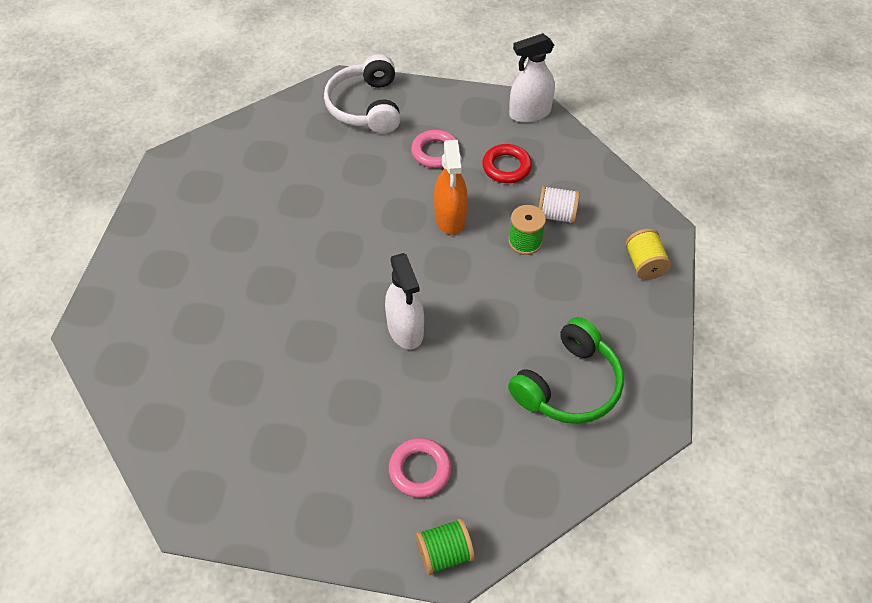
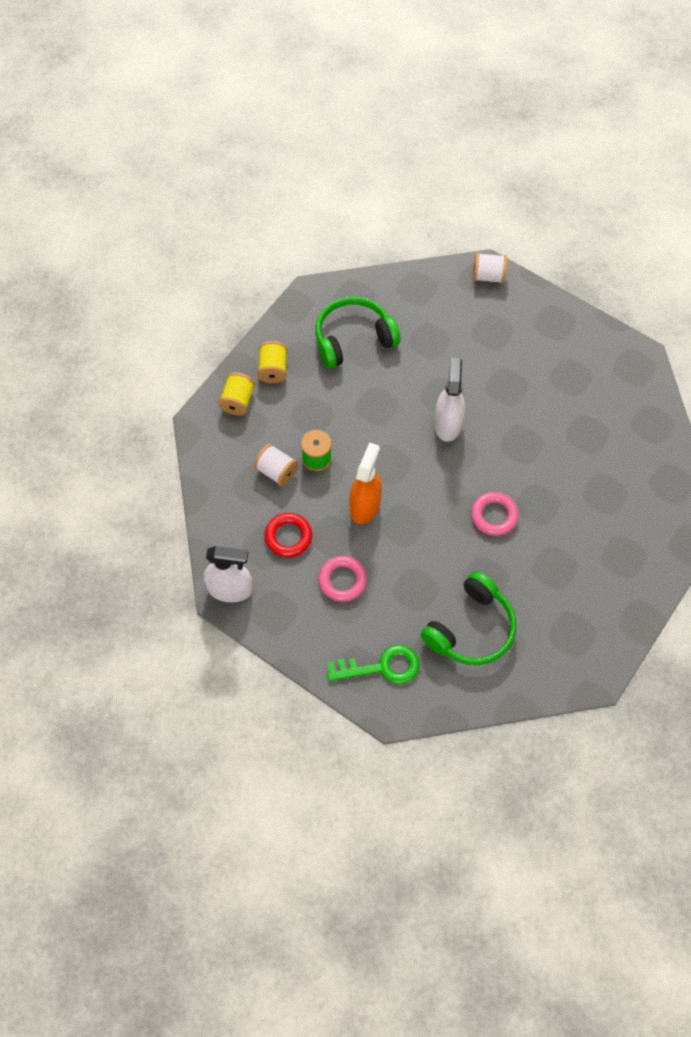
camera: 155 degrees left, 10 degrees up
white headphones [324,54,400,134] -> green key [327,645,420,684]
pink ring [389,438,452,498] -> pink ring moved to [471,492,519,536]
green spool [416,518,475,575] -> white spool [473,253,507,284]
none -> yellow spool [257,341,288,383]
none -> green headphones [420,571,516,665]

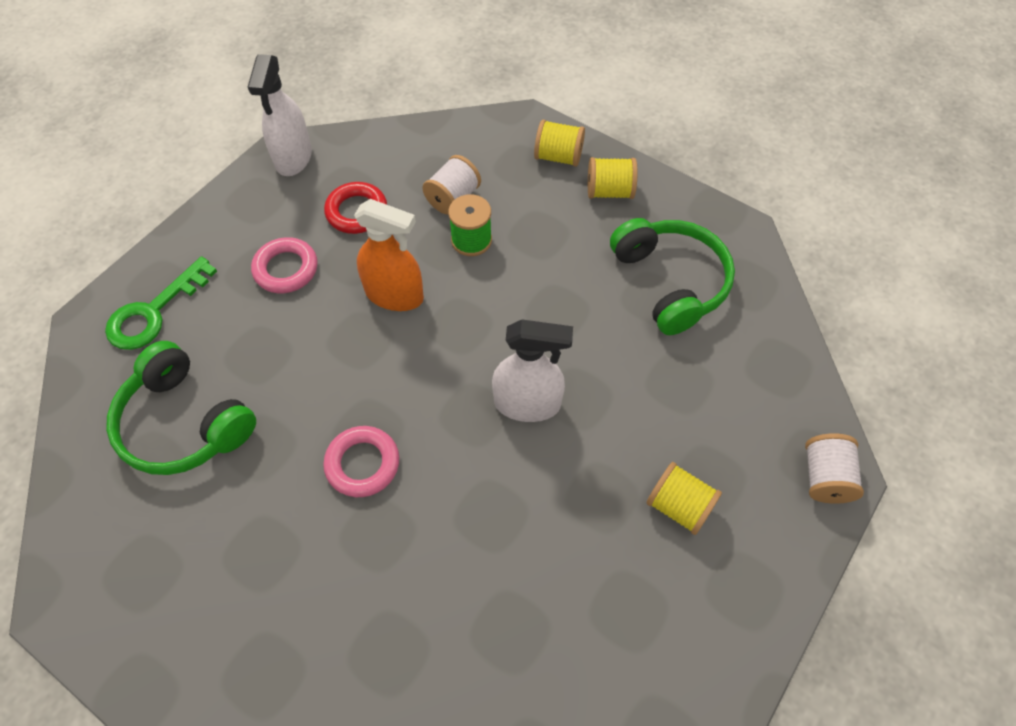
camera: 90 degrees right, 5 degrees down
green key [327,645,420,684] -> green key turned 45 degrees clockwise [105,256,217,350]
none -> yellow spool [646,462,722,535]

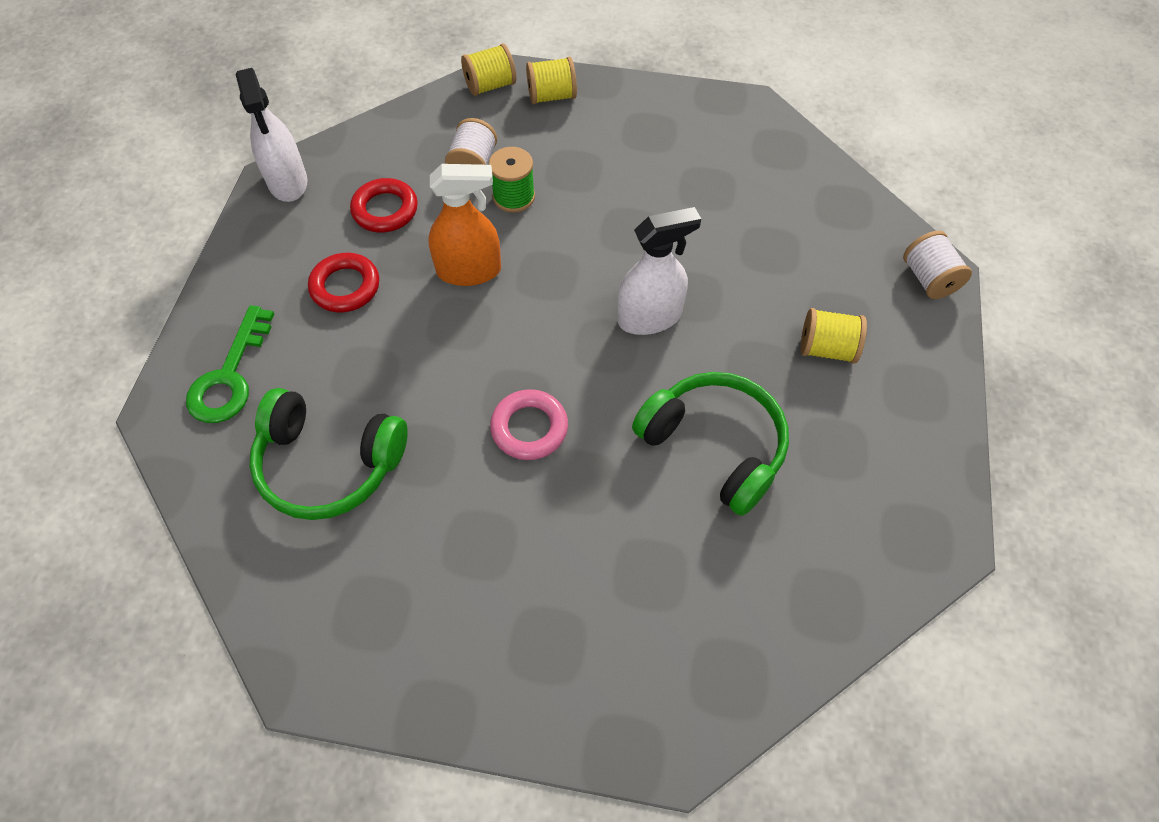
camera: 25 degrees left, 0 degrees up
pink ring [251,237,318,293] -> red ring [308,253,379,313]
yellow spool [588,157,638,199] -> yellow spool moved to [461,43,516,96]
green headphones [610,218,735,335] -> green headphones moved to [632,372,789,516]

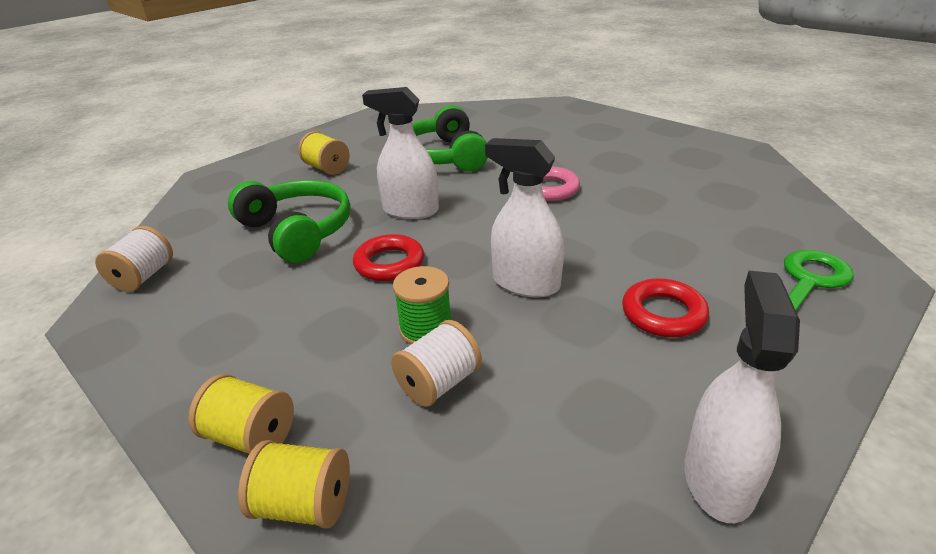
camera: 145 degrees left, 25 degrees down
green headphones [249,388,408,520] -> green headphones moved to [228,180,351,263]
red ring [350,178,418,233] -> red ring moved to [353,234,424,281]
orange spray bottle [428,164,501,286] -> white spray bottle [485,138,564,298]
white spool [903,231,972,299] -> white spool moved to [95,226,173,292]

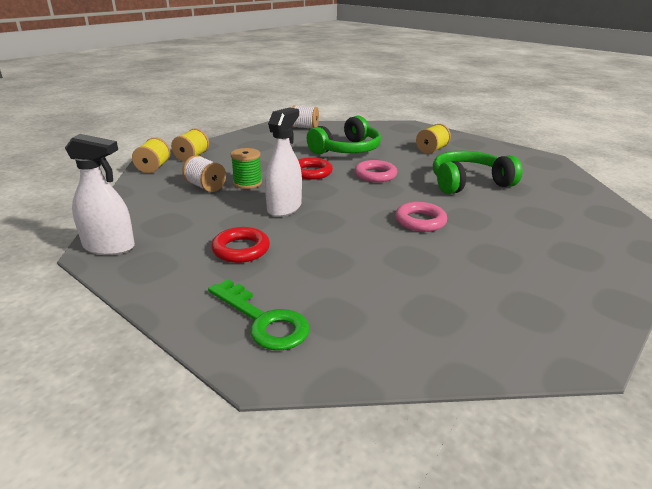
camera: 85 degrees right, 5 degrees down
white spray bottle [362,87,439,219] -> pink ring [355,160,397,182]

